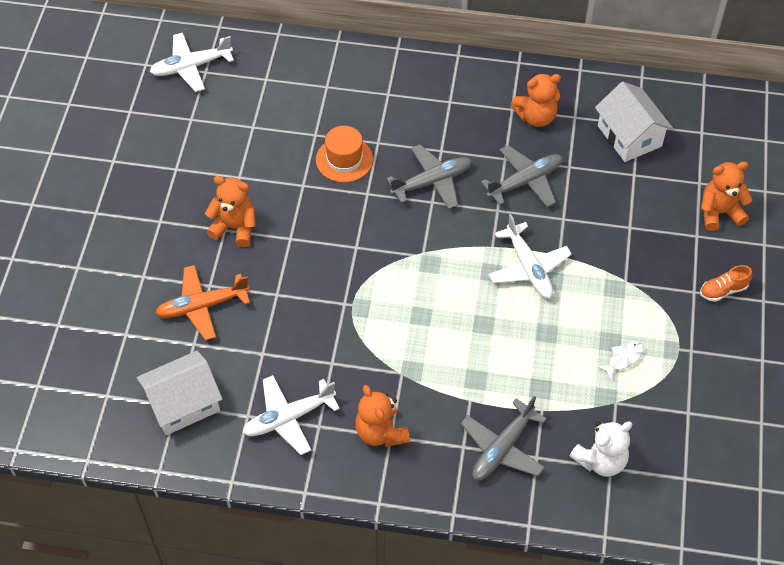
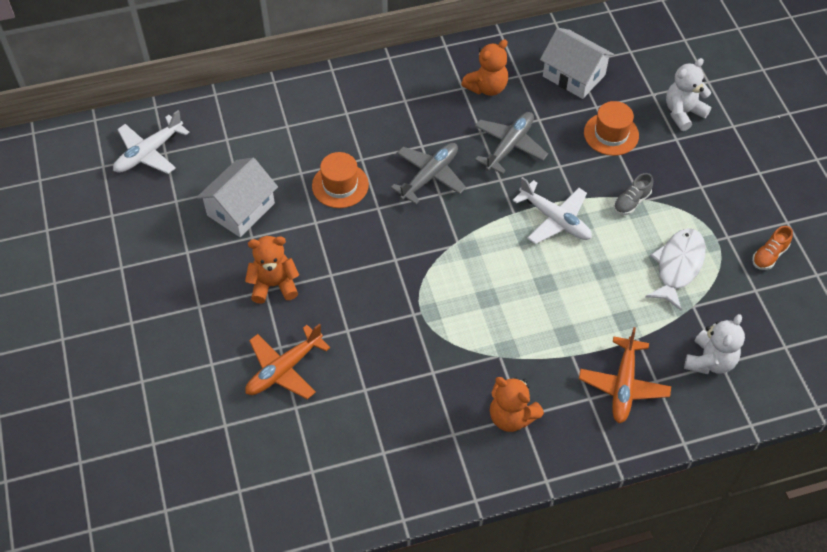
camera: 25 degrees left, 0 degrees up
white house [136,351,222,435] -> white house moved to [196,158,278,237]
white plane [243,375,340,455] -> none
grey plane [461,396,547,480] -> orange plane [579,327,671,423]
white fish [597,341,644,380] -> white fish [645,228,706,311], size x1.94
orange shoe [700,265,752,302] -> orange shoe moved to [752,226,793,270]
orange teddy bear [701,161,753,231] -> white teddy bear [666,58,711,131]
none -> orange hat [584,101,639,156]
none -> grey shoe [614,173,653,215]

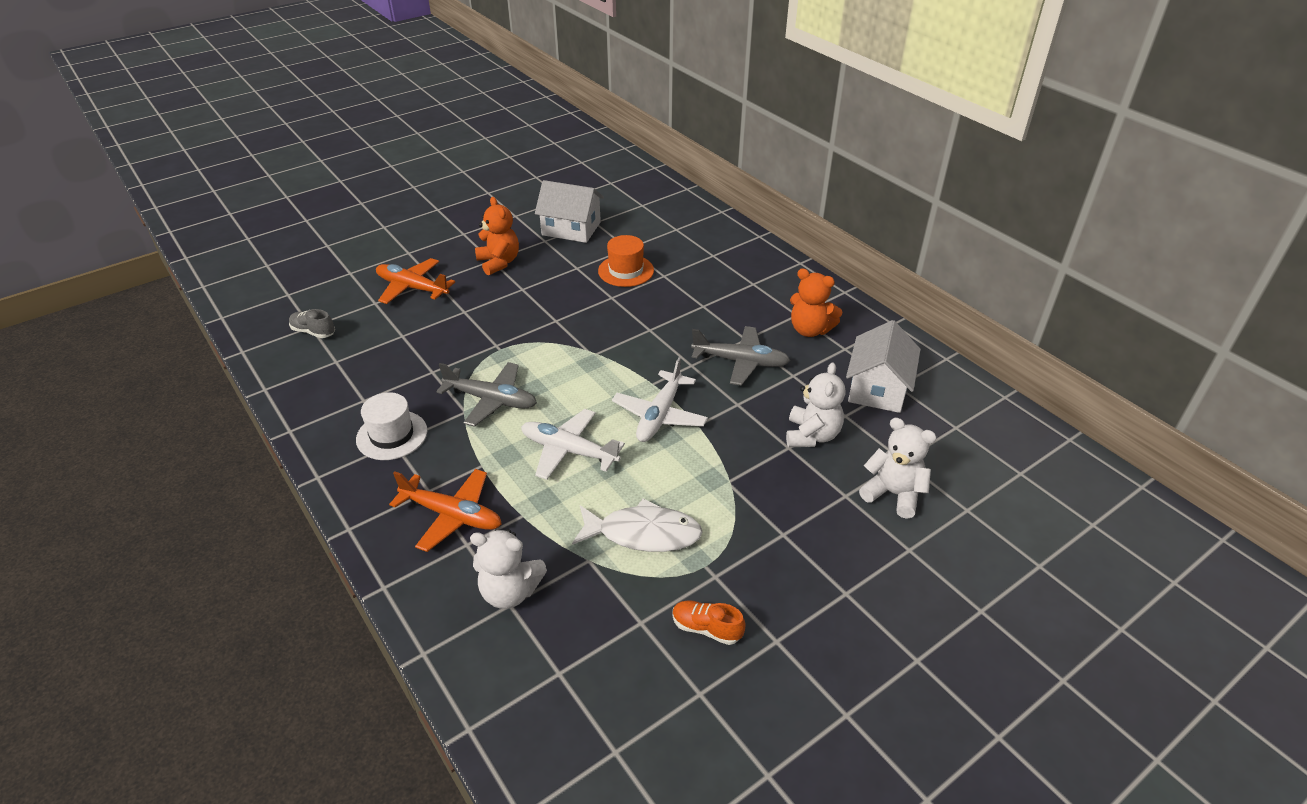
camera: 70 degrees right, 15 degrees down
white plane [113,110,190,174] -> white plane moved to [521,409,625,480]
grey plane [391,143,466,205] -> grey plane moved to [436,362,537,427]
orange teddy bear [490,377,544,432] -> white hat [356,392,427,460]
orange plane [579,327,671,423] -> orange plane turned 150 degrees counterclockwise [389,469,501,552]
orange hat [584,101,639,156] -> white teddy bear [786,362,845,447]
grey shoe [614,173,653,215] -> grey shoe moved to [289,309,335,338]

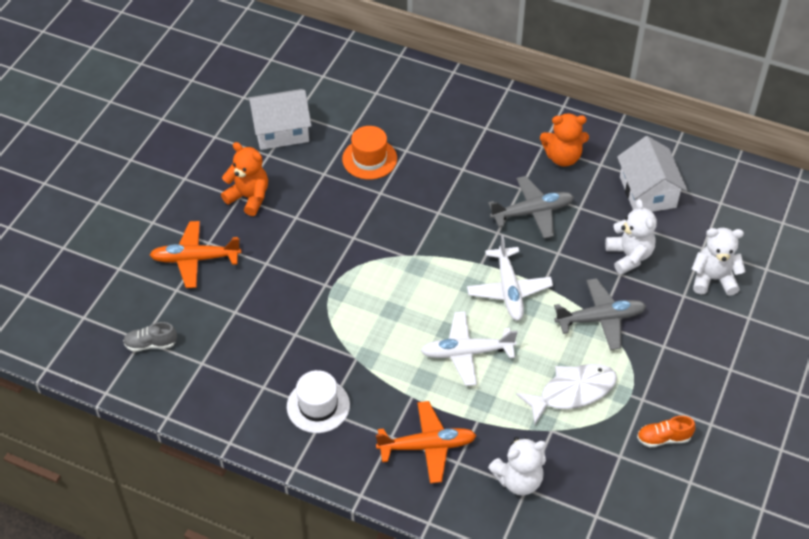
camera: 30 degrees left, 10 degrees up
grey plane [436,362,537,427] -> grey plane moved to [554,278,646,350]

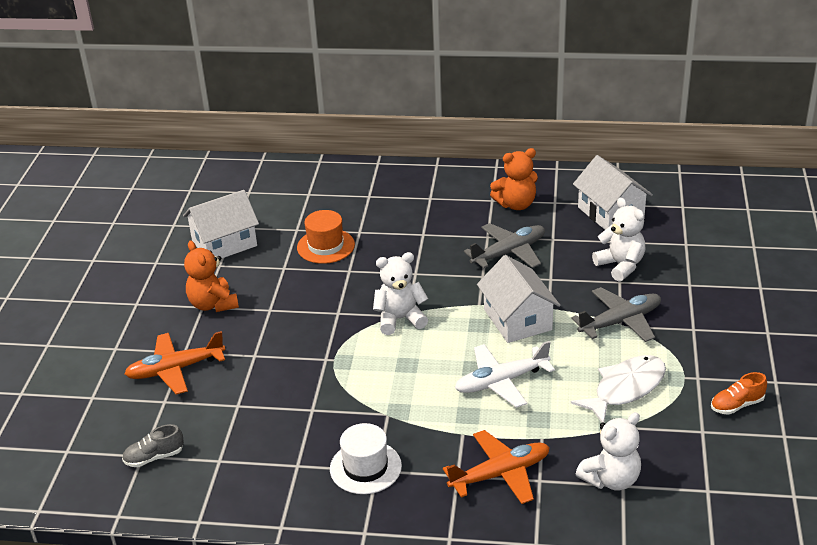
camera: 15 degrees left, 15 degrees down
orange teddy bear [221,142,268,216] -> orange teddy bear turned 135 degrees counterclockwise [184,240,239,312]
white plane [467,235,553,321] -> white house [477,255,560,343]
white teddy bear [692,228,746,296] -> white teddy bear moved to [373,252,428,335]

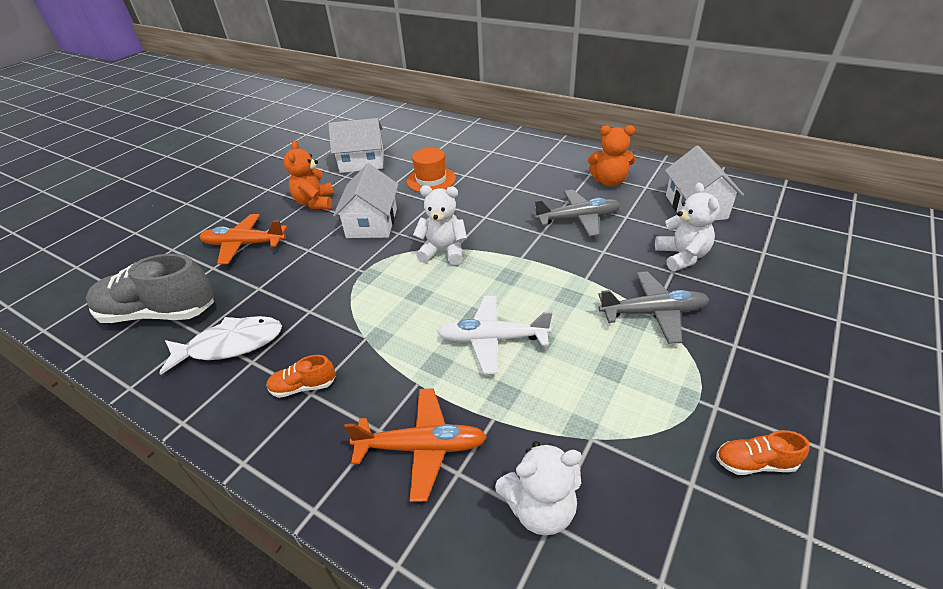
camera: 25 degrees right, 5 degrees up
grey shoe [122,424,184,467] -> grey shoe [86,253,214,323], size x2.18
white hat [330,423,402,494] -> orange shoe [266,355,336,398]
white house [477,255,560,343] -> white house moved to [333,163,398,238]
white fish [571,355,666,423] -> white fish moved to [159,316,282,375]

